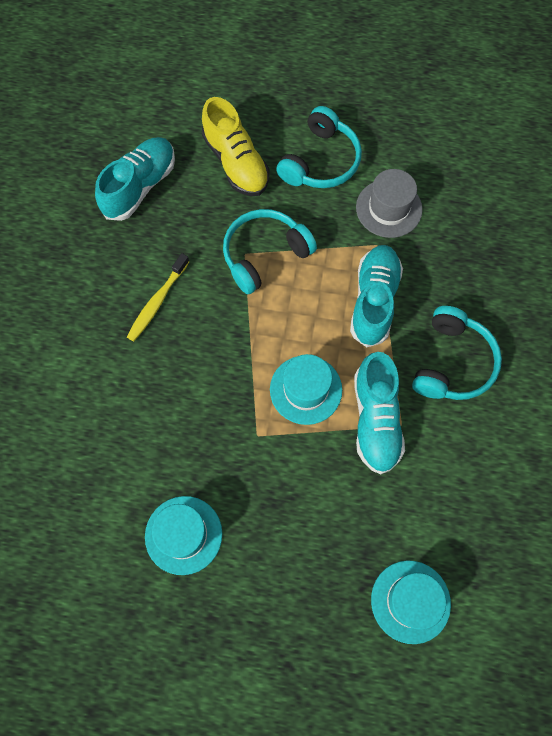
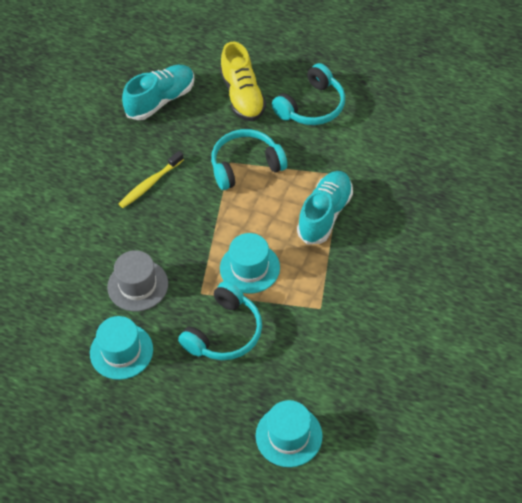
camera: 15 degrees right, 15 degrees down
turquoise shoe [354,352,405,474] -> none
grey hat [356,169,422,238] -> grey hat moved to [107,250,168,311]
turquoise headphones [412,306,502,400] -> turquoise headphones moved to [178,281,262,360]

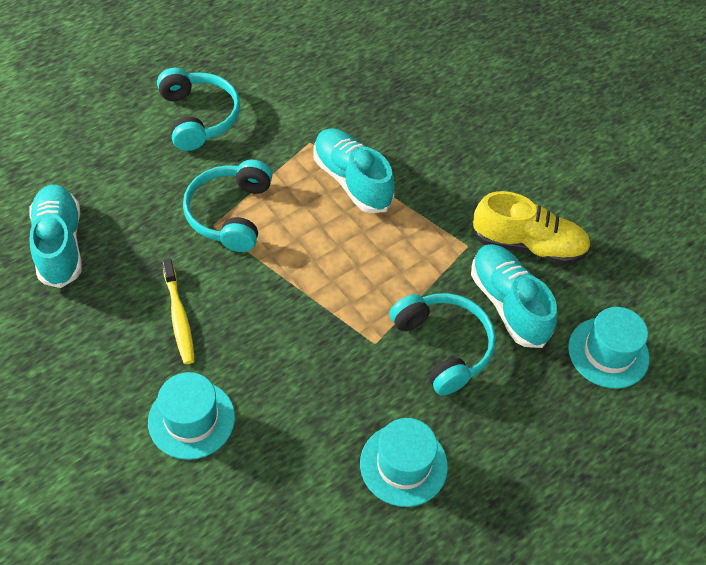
camera: 65 degrees left, 0 degrees up
grey hat [107,250,168,311] -> none
yellow shoe [220,42,266,121] -> yellow shoe moved to [472,191,591,265]
turquoise hat [220,233,280,294] -> turquoise hat moved to [148,372,235,460]
none -> turquoise shoe [471,244,557,348]

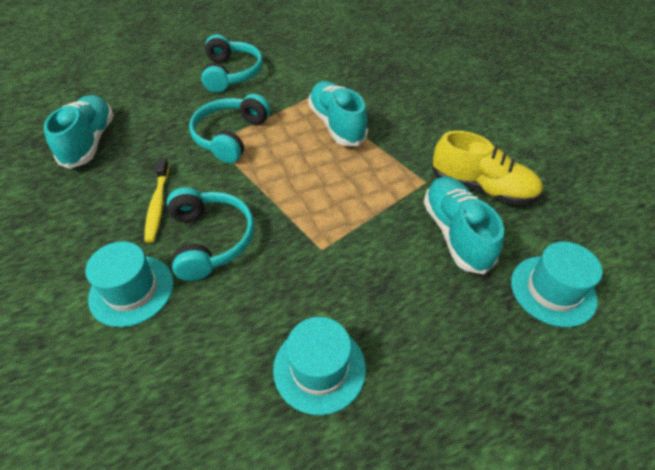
camera: 15 degrees right, 5 degrees down
turquoise headphones [389,293,496,396] -> turquoise headphones moved to [167,187,255,281]

